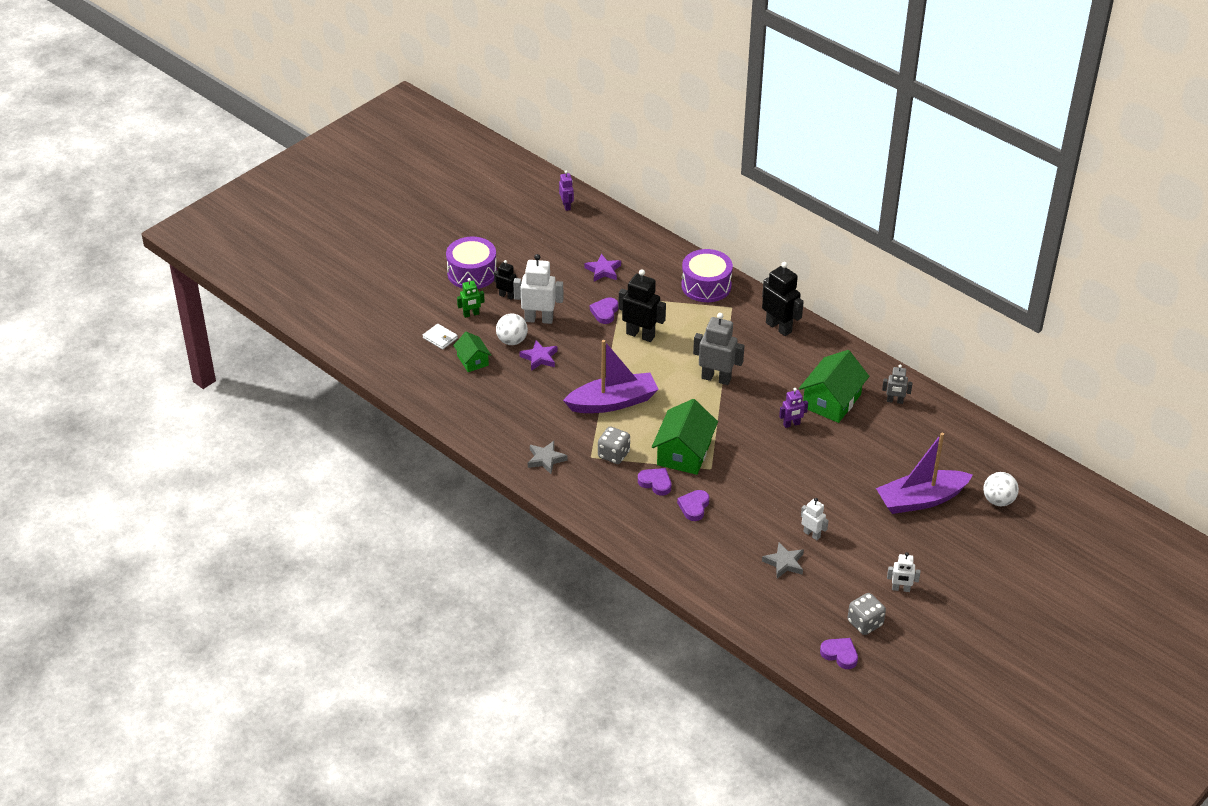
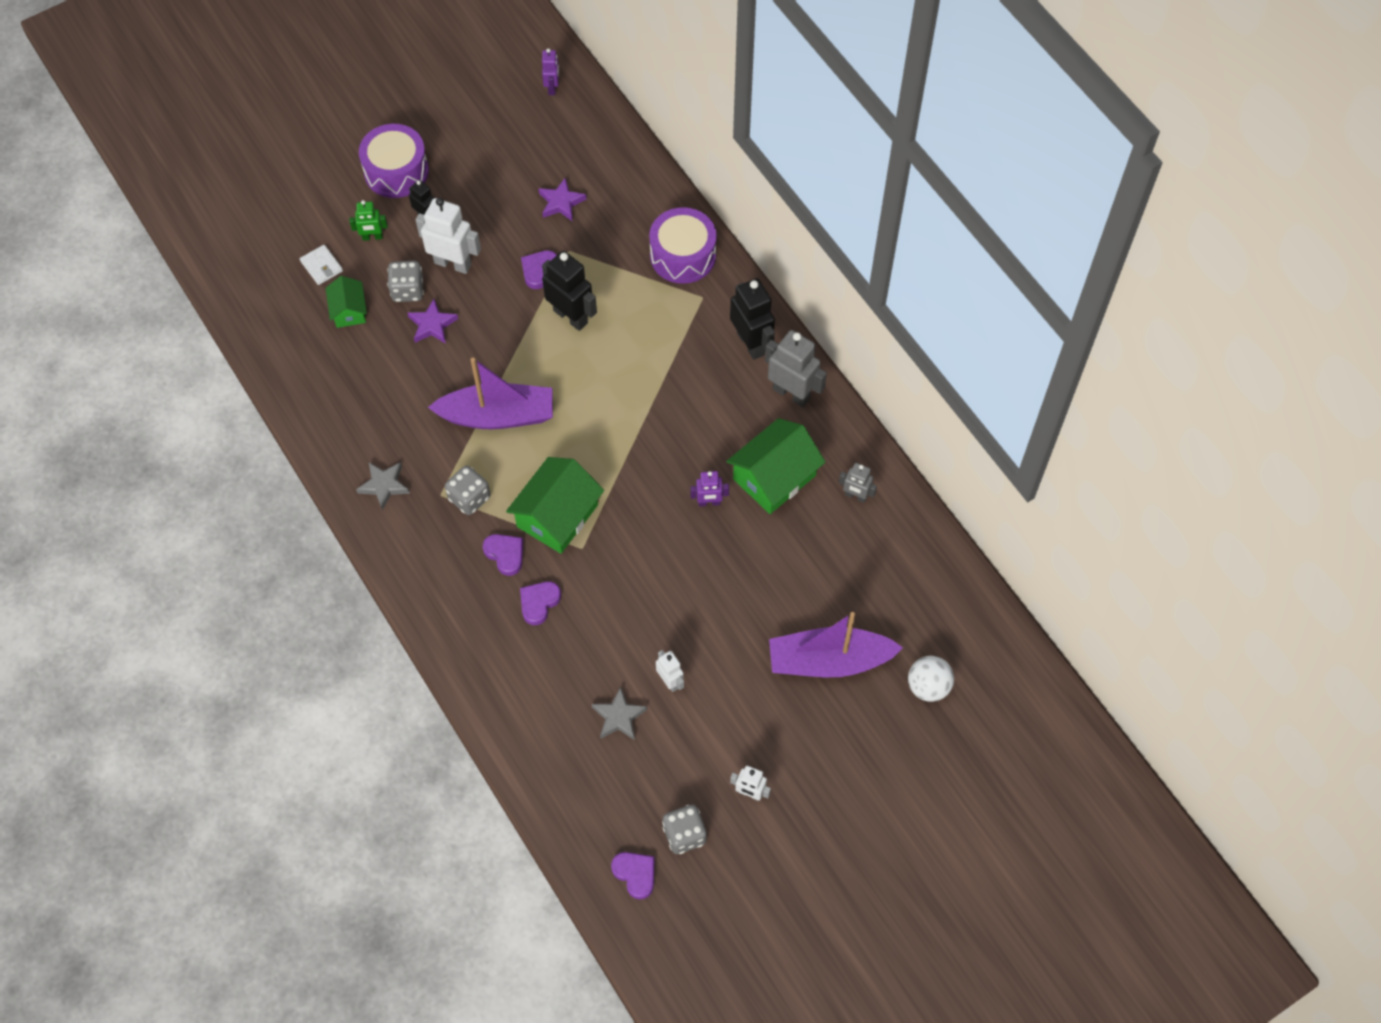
camera: 15 degrees right, 20 degrees up
white ball [496,314,528,345] -> grey dice [387,261,424,302]
grey robot [693,313,745,385] -> grey robot moved to [765,330,827,407]

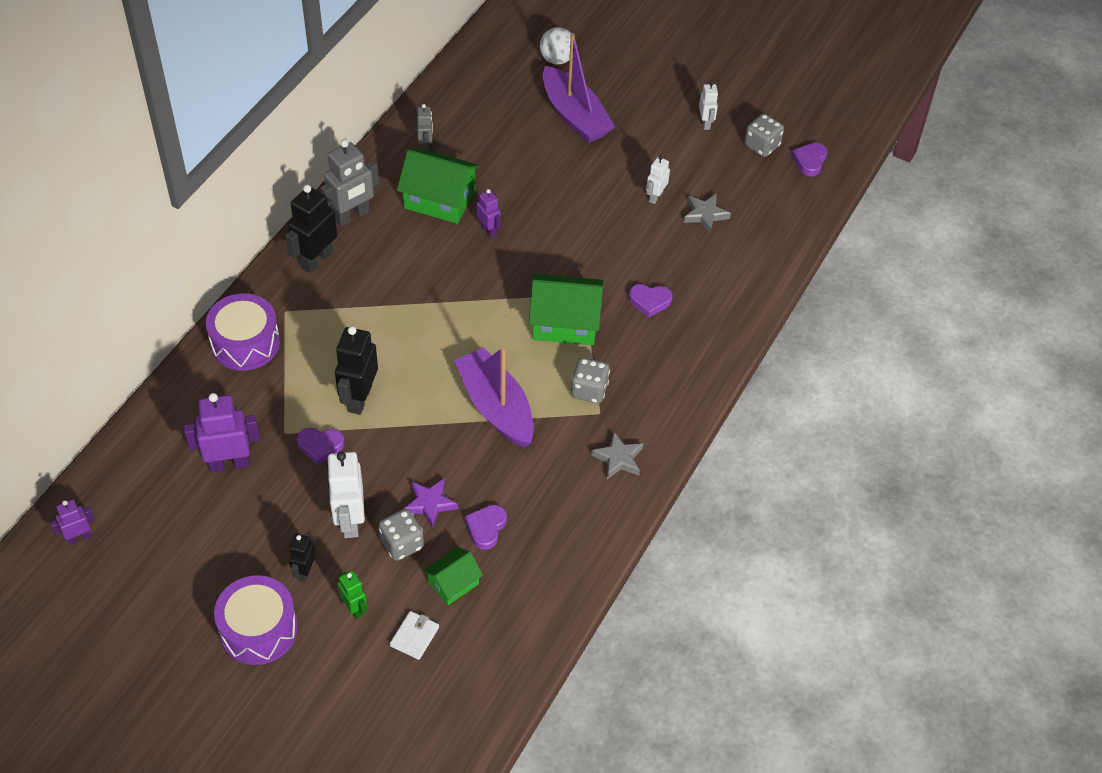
camera: 120 degrees left, 10 degrees down
purple heart [483,534,523,576] -> purple heart moved to [465,505,507,550]
purple star [539,178,587,222] -> purple robot [184,393,260,472]
grey robot [765,330,827,407] -> grey robot turned 135 degrees counterclockwise [321,139,379,227]

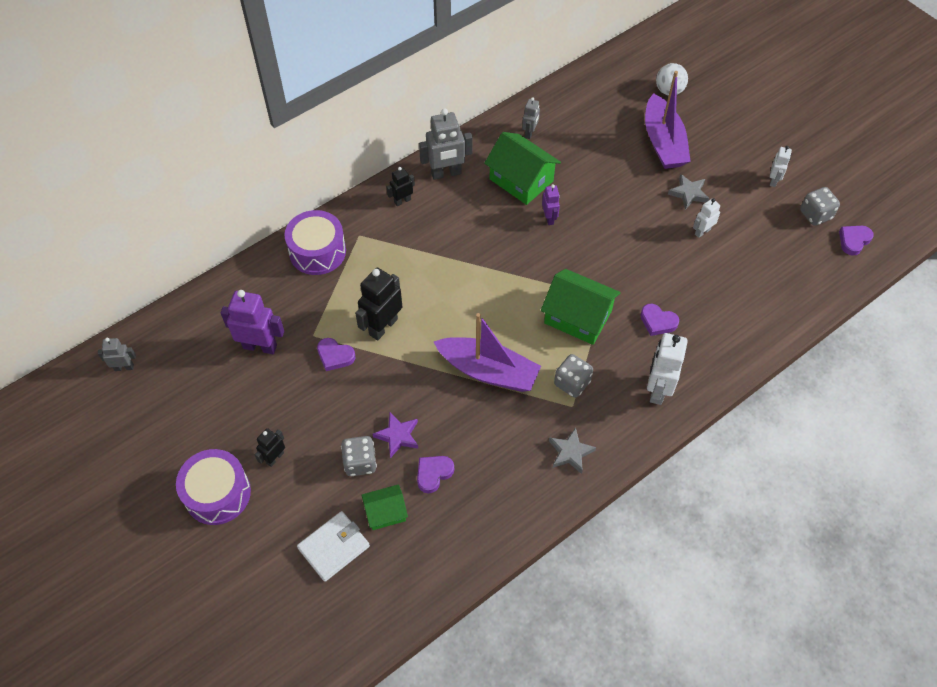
camera: 25 degrees right, 5 degrees up
purple robot [50,499,95,545] -> grey robot [98,338,136,371]
black robot [285,185,337,274] -> black robot [387,167,415,206], size x0.56
white robot [326,452,365,538] -> white robot moved to [647,333,688,405]
green robot [337,570,367,619] -> none
white wallet [390,611,439,660] -> white wallet [297,511,370,582], size x1.56
purple boat [454,347,534,447] -> purple boat turned 120 degrees clockwise [434,313,541,392]
grey star [683,194,731,233] -> grey star moved to [668,174,710,210]

